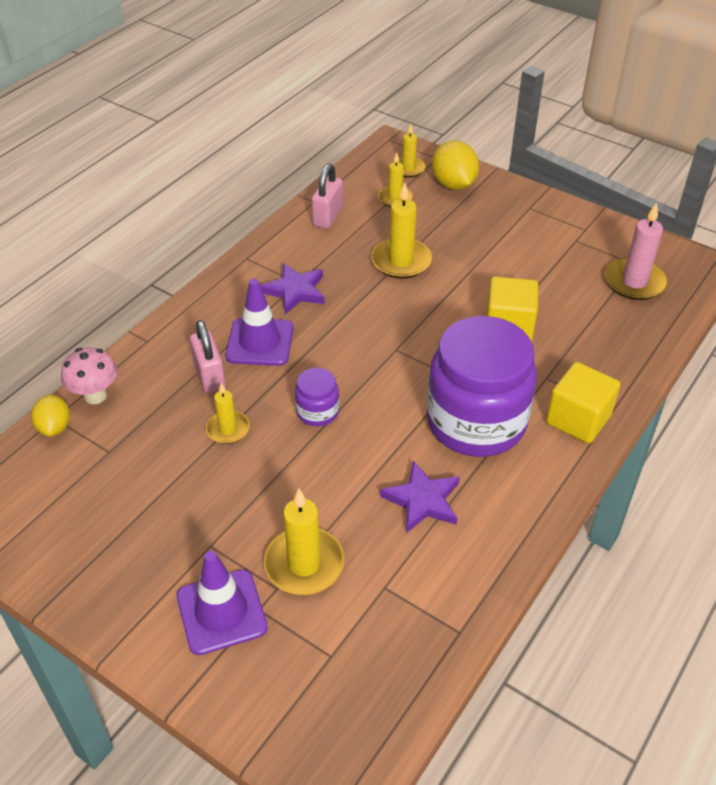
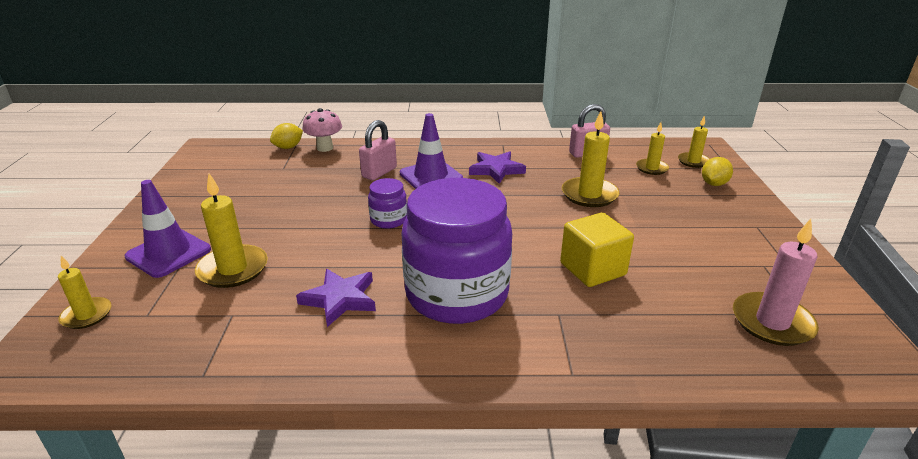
camera: 55 degrees right, 15 degrees down
yellow candle [206,383,250,444] -> yellow candle moved to [58,256,112,329]
yellow lemon [432,140,479,190] -> yellow lemon [702,157,733,186], size x0.63
yellow cube [546,362,620,444] -> none

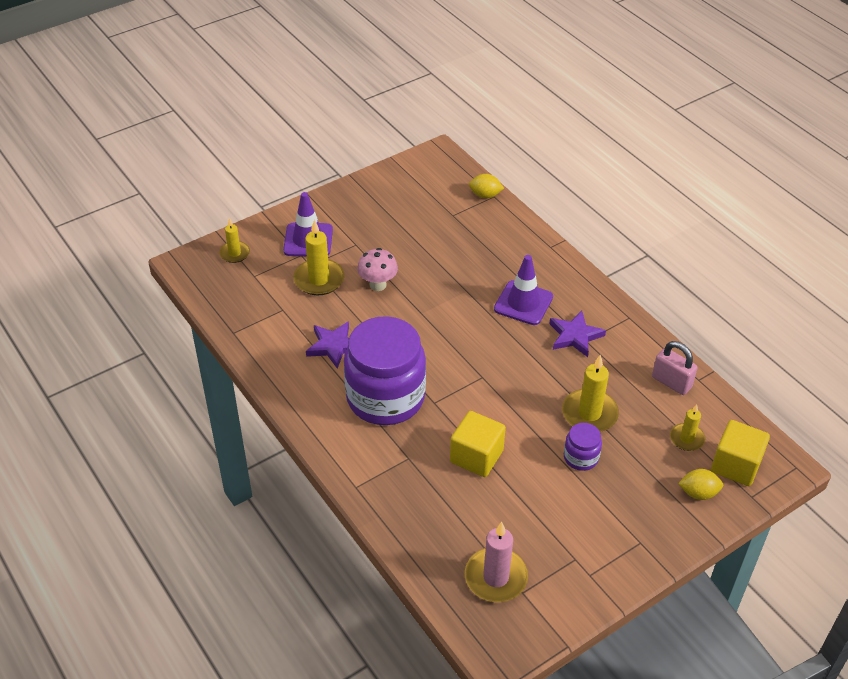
camera: 55 degrees right, 15 degrees up
pink mushroom [302,108,342,152] -> pink mushroom moved to [357,248,398,291]
pink padlock [359,120,397,180] -> none
purple jar [368,178,407,229] -> purple jar moved to [564,423,602,471]
yellow candle [678,116,710,168] -> yellow cube [711,420,770,486]

